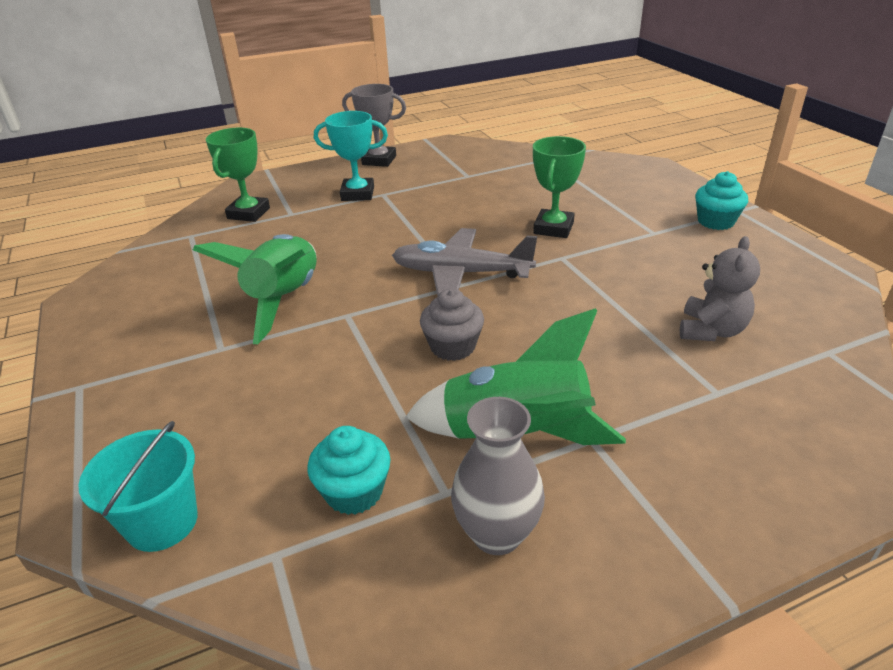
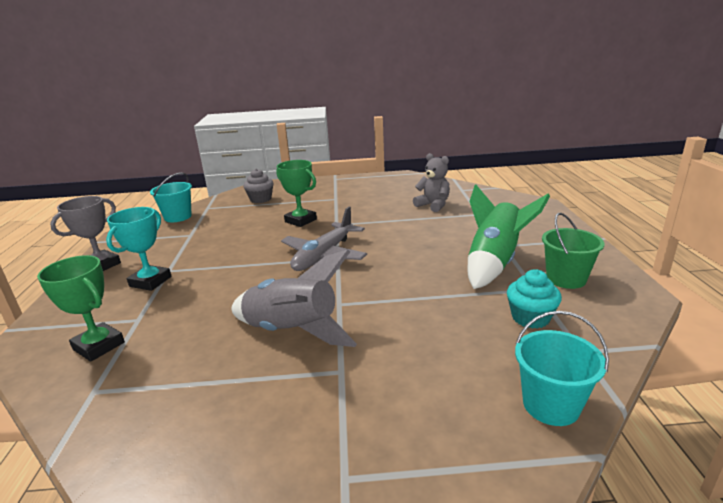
camera: 70 degrees left, 10 degrees down
green rocket [193,234,317,344] -> grey rocket [231,249,357,347]
grey cupcake [420,288,484,361] -> grey cupcake moved to [244,169,274,203]
grey vase [451,397,545,555] -> green bucket [542,213,605,289]
turquoise cupcake [695,171,748,230] -> none
none -> turquoise bucket [150,173,192,222]

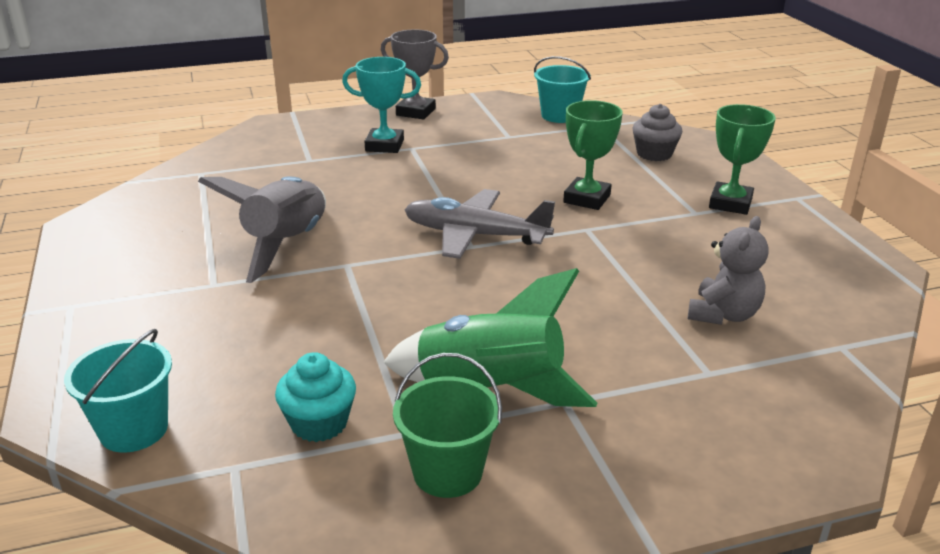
camera: 75 degrees right, 5 degrees up
green trophy [37,255,125,362] -> green trophy moved to [709,104,776,215]

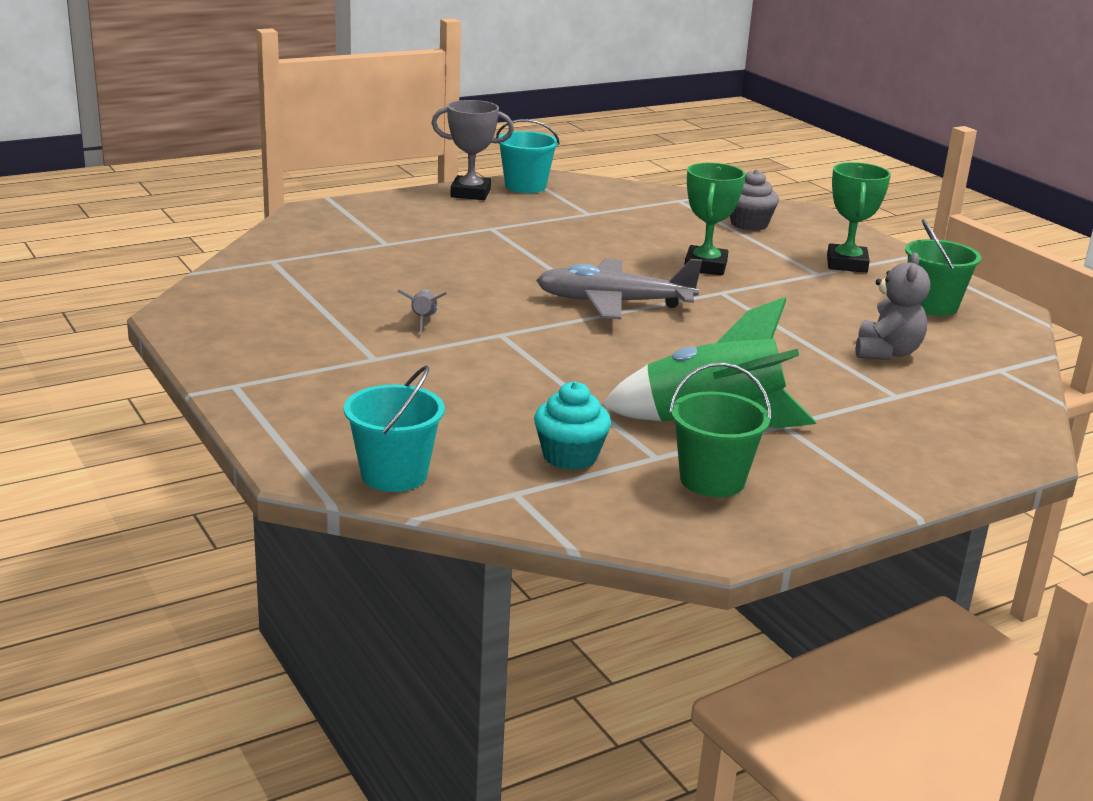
camera: 15 degrees left, 5 degrees down
grey rocket [198,177,326,283] -> grey rocket [397,289,447,334], size x0.42
turquoise trophy [342,57,421,153] -> none
turquoise bucket [534,56,591,123] -> turquoise bucket moved to [496,119,560,193]
none -> green bucket [905,219,981,316]

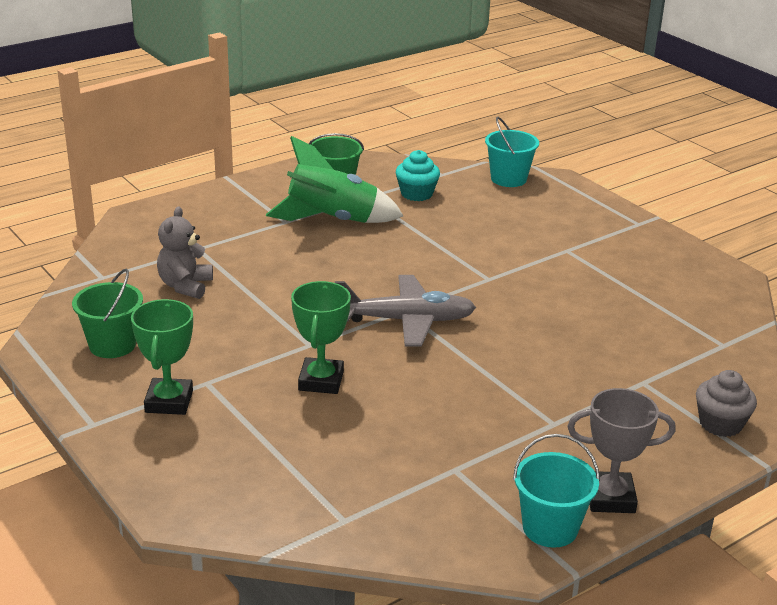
camera: 175 degrees right, 5 degrees up
grey rocket [397,289,447,334] -> none
grey cupcake [730,170,779,231] -> grey cupcake moved to [696,370,757,437]

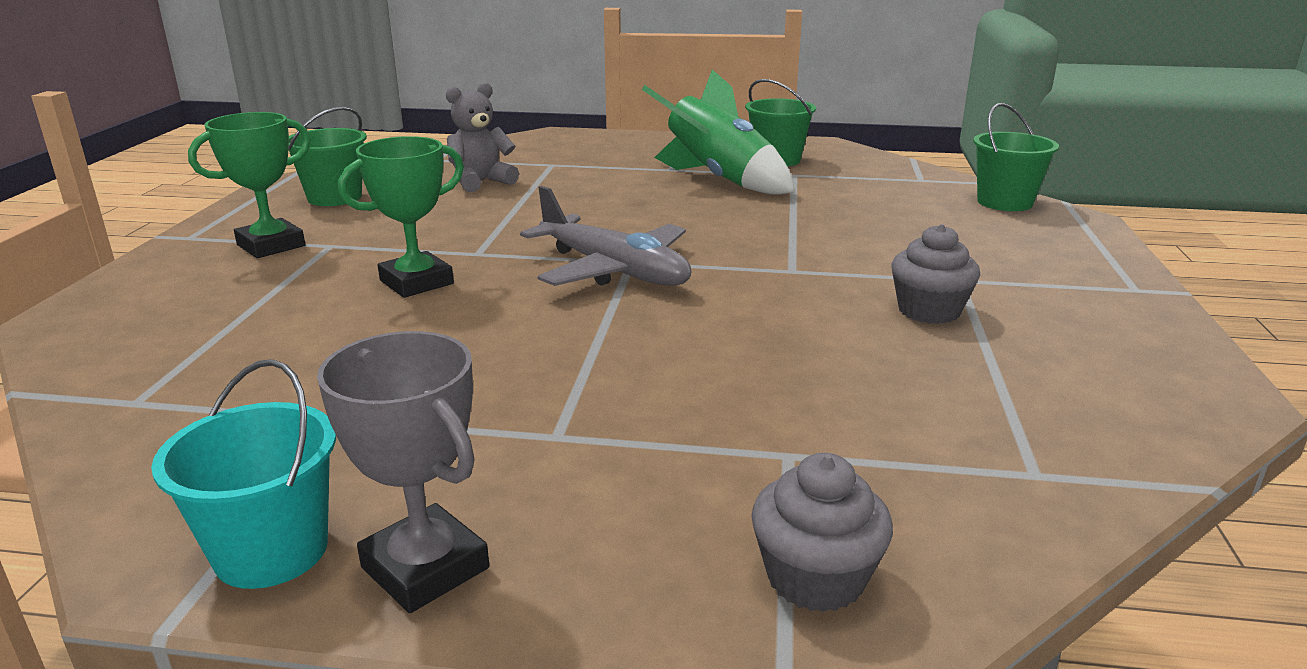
camera: 45 degrees right, 5 degrees down
turquoise cupcake [396,150,440,201] -> none
turquoise bucket [485,117,539,187] -> green bucket [973,103,1059,211]
none -> grey cupcake [891,224,980,324]

